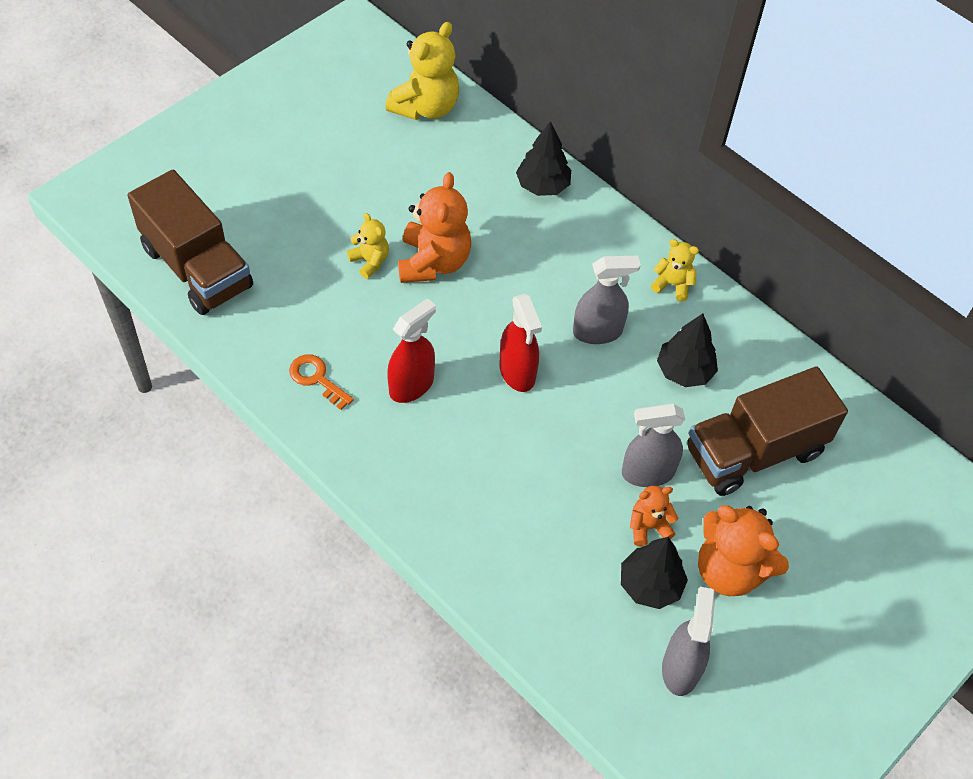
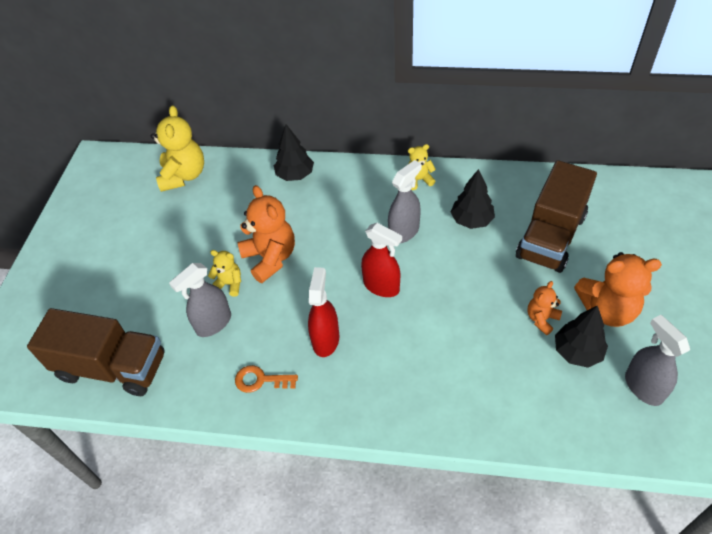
camera: 30 degrees left, 5 degrees down
grey spray bottle [622,404,685,487] -> grey spray bottle moved to [169,263,231,337]

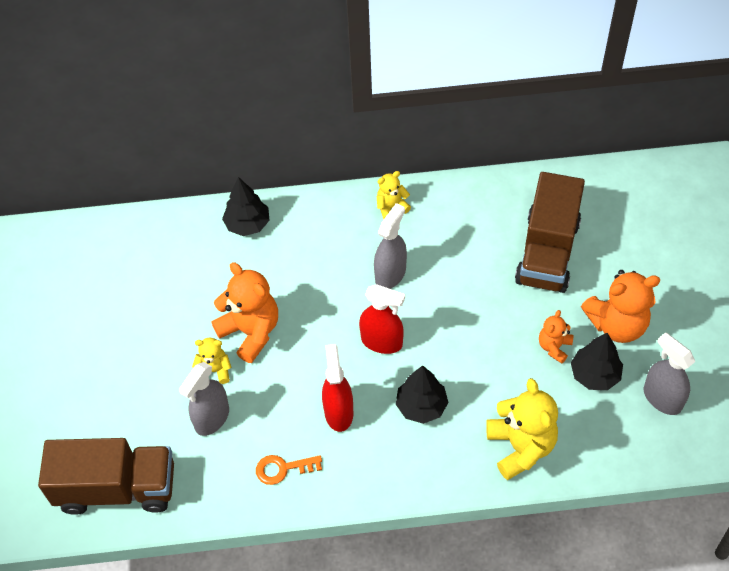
camera: 15 degrees left, 5 degrees up
yellow teddy bear [151,105,204,192] -> yellow teddy bear moved to [486,378,558,480]
black tree [451,169,495,229] -> black tree moved to [396,366,449,424]

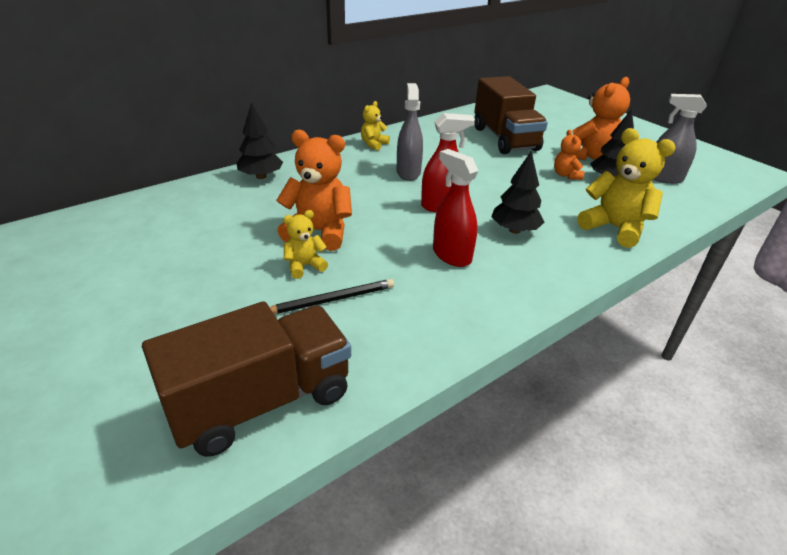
camera: 35 degrees left, 20 degrees down
grey spray bottle [179,362,229,436] -> black pencil [270,279,394,314]
orange key [256,455,322,485] -> none

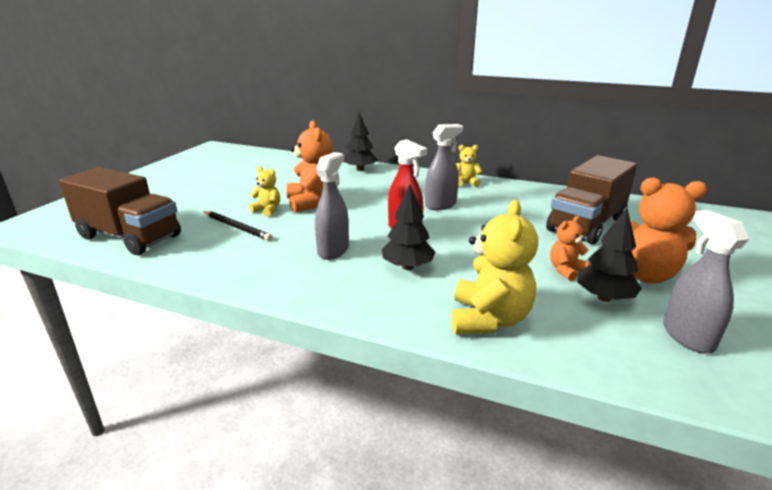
camera: 60 degrees right, 10 degrees down
red spray bottle [433,149,478,267] -> grey spray bottle [315,152,349,260]

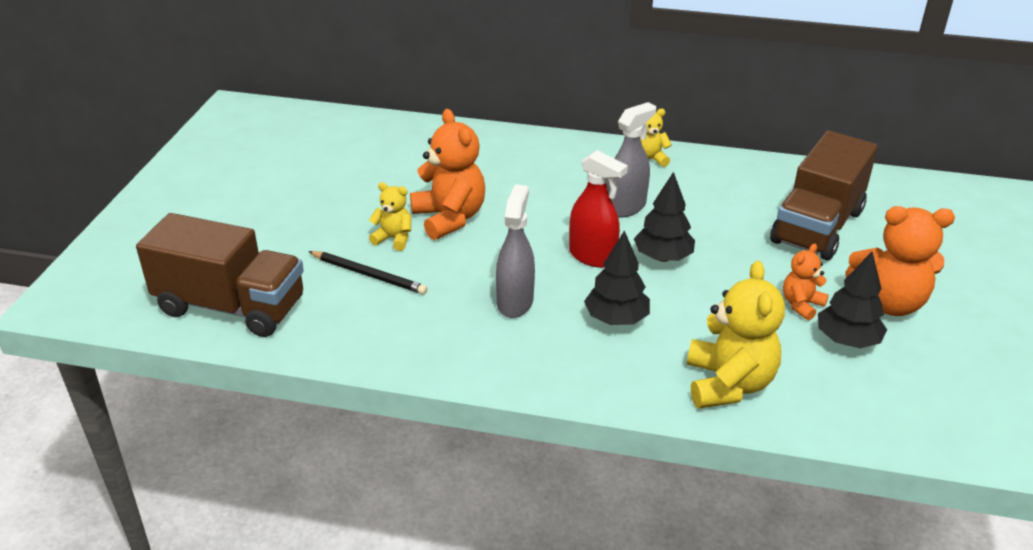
camera: 10 degrees left, 10 degrees up
black tree [343,112,378,171] -> black tree moved to [634,172,695,262]
grey spray bottle [663,210,749,353] -> none

